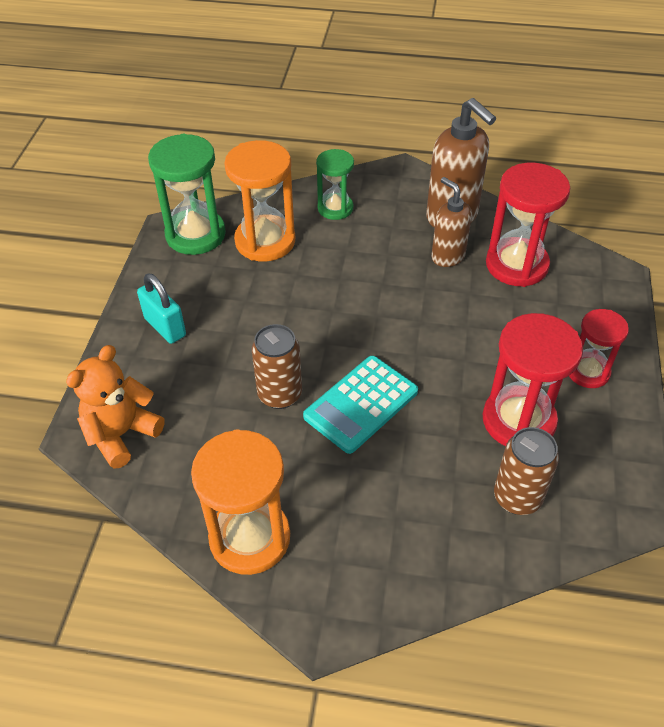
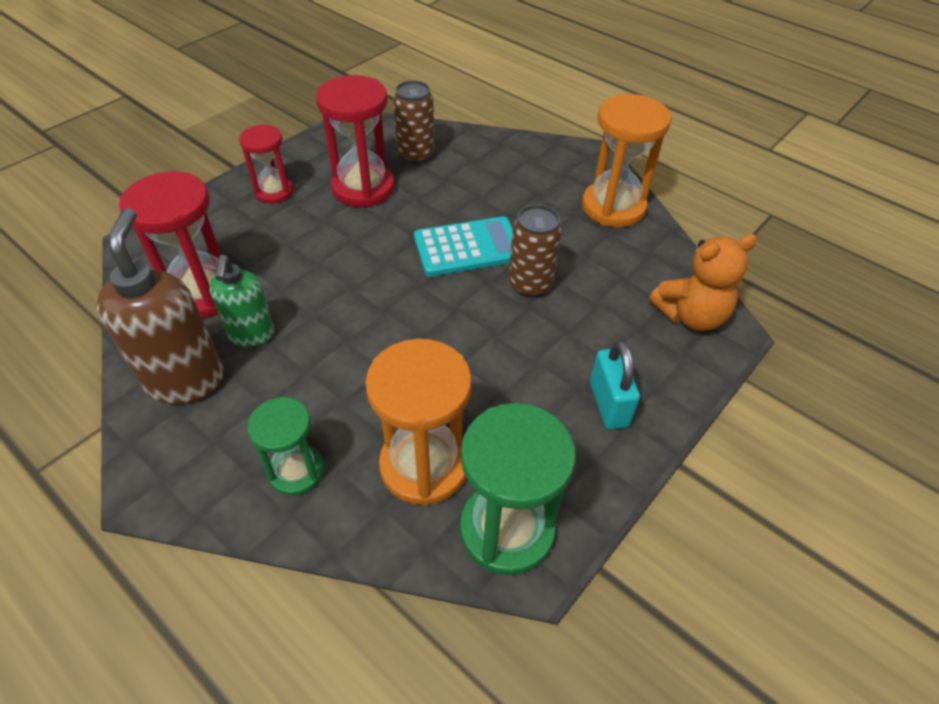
camera: 150 degrees left, 0 degrees up
brown soap dispenser [431,177,472,267] -> green soap dispenser [209,255,274,347]

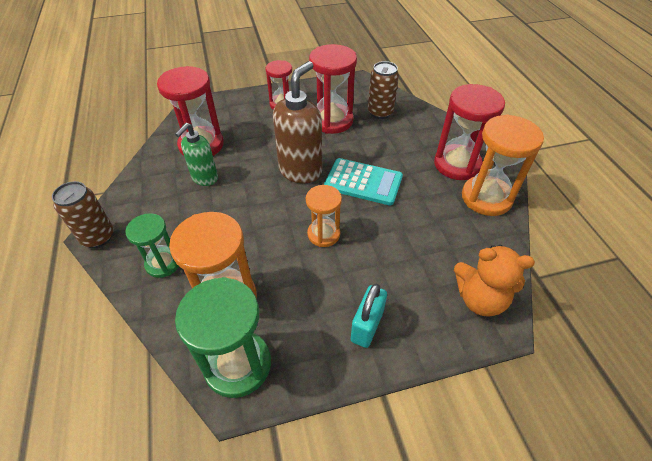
camera: 35 degrees right, 0 degrees up
brown soap dispenser [96,208,224,404] -> brown soap dispenser moved to [273,61,322,183]
brown can [508,205,562,297] -> brown can moved to [52,181,114,248]
none -> orange hourglass [306,185,342,247]
none -> red hourglass [434,84,505,180]

